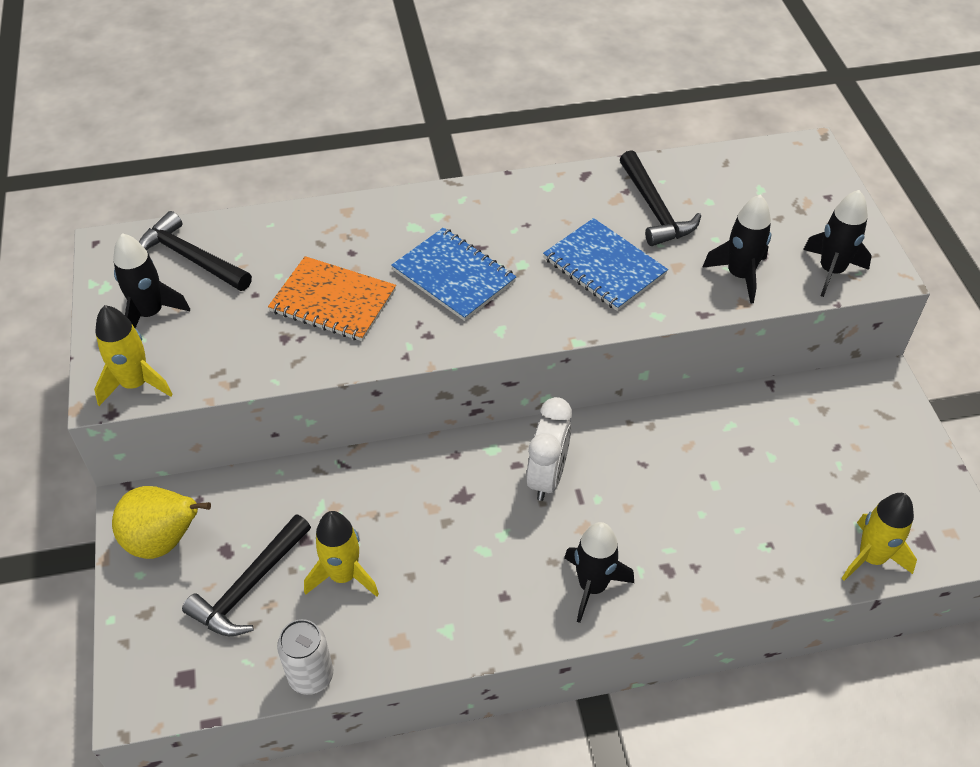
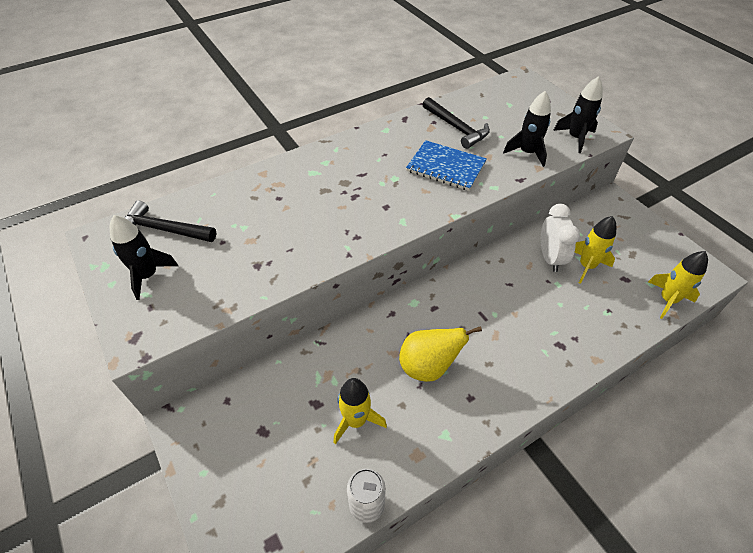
camera: 20 degrees left, 0 degrees up
yellow rocket [94,305,173,406] -> yellow rocket moved to [574,216,616,284]
yellow pear [112,486,211,559] -> yellow pear moved to [399,326,482,382]
black hammer [182,514,311,636] -> none
orange notebook [268,256,396,341] -> none
blue notebook [391,227,516,321] -> none
white clock [526,397,572,501] -> white clock moved to [541,204,580,272]
black rocket [564,522,634,623] -> none

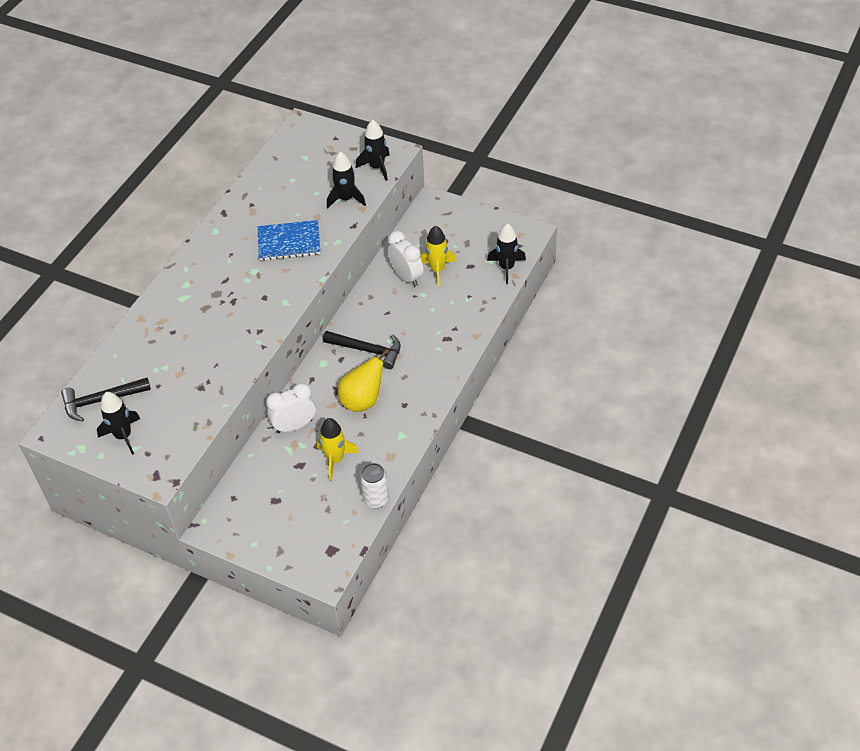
camera: 30 degrees left, 0 degrees up
black hammer [423,97,490,149] -> black hammer moved to [323,331,401,369]
yellow rocket [648,251,708,319] -> black rocket [487,223,526,284]
none -> white clock [266,383,316,433]

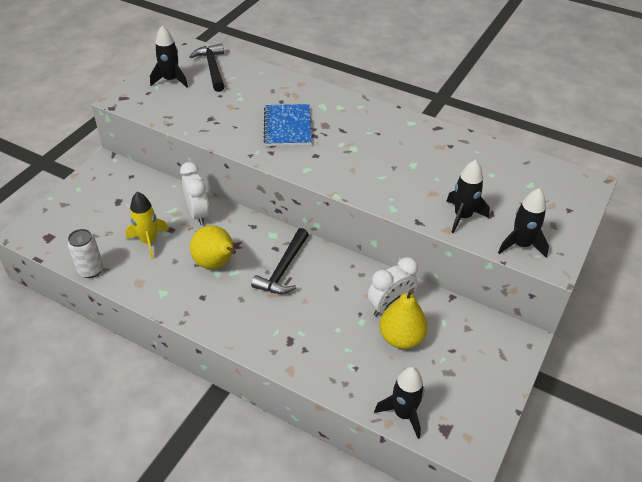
camera: 90 degrees right, 5 degrees down
blue notebook [258,220,320,261] -> blue notebook moved to [264,104,312,146]
yellow rocket [420,226,457,286] -> yellow pear [379,289,428,349]

